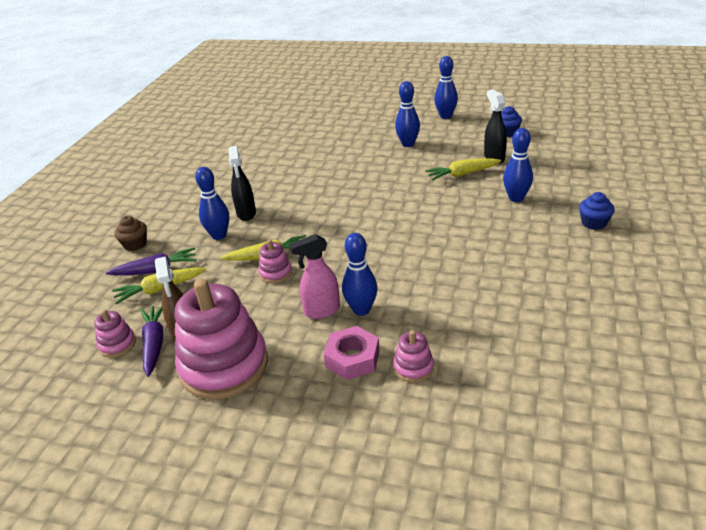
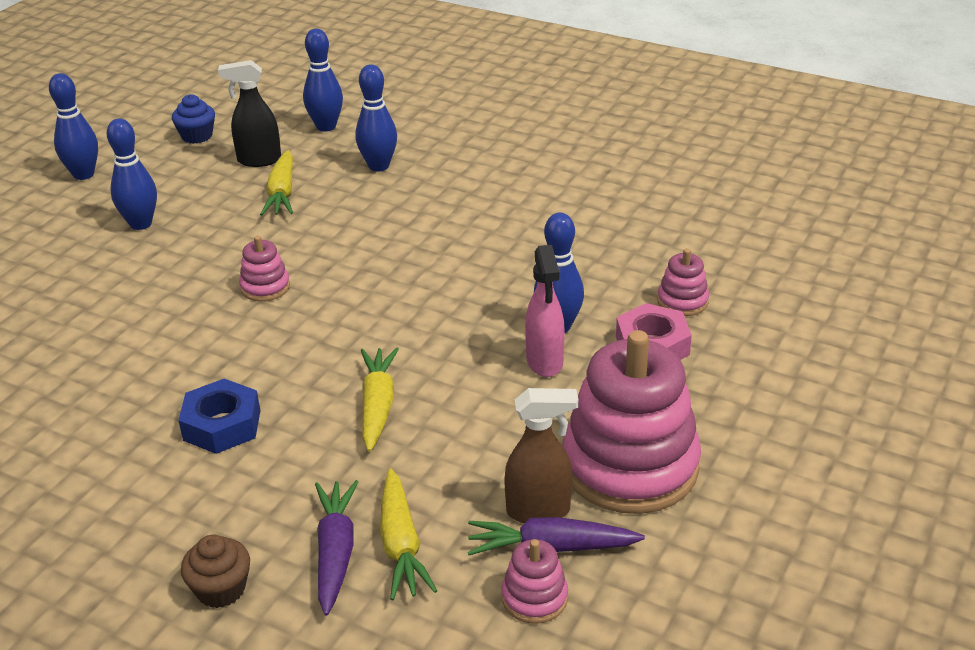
camera: 80 degrees left, 0 degrees up
blue bowling pin [195,167,229,240] -> blue bowling pin moved to [303,29,343,132]
black spray bottle [228,146,256,221] -> blue nut [178,379,260,454]
pink stacking toy [258,239,292,283] -> pink stacking toy moved to [239,236,290,302]
blue cupcake [579,192,614,230] -> none

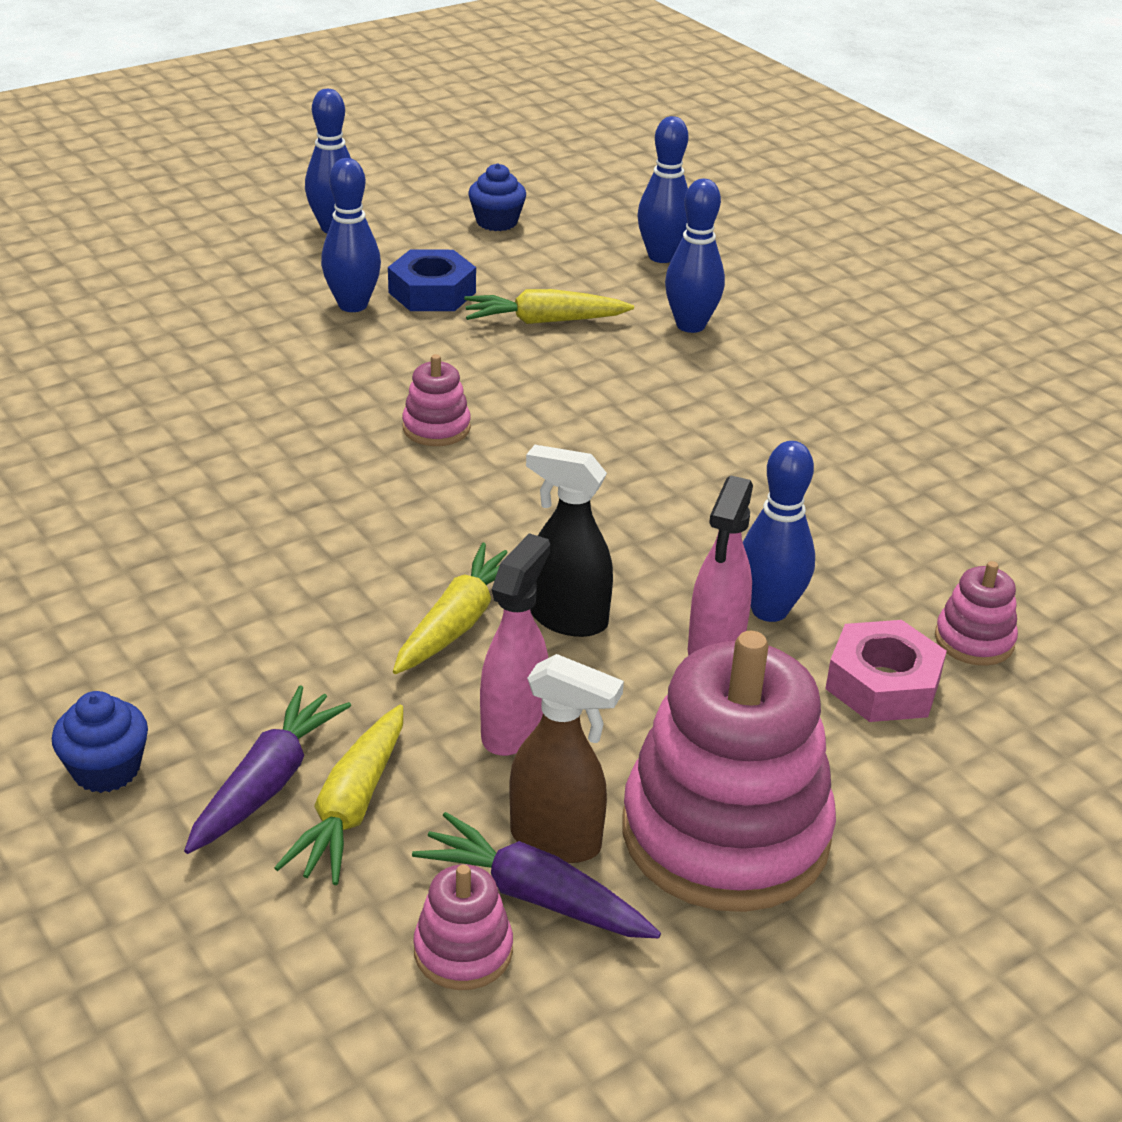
camera: 25 degrees right, 0 degrees up
blue nut [178,379,260,454] -> blue nut moved to [388,250,476,311]
brown cupcake [181,534,250,608] -> blue cupcake [52,691,148,793]
black spray bottle [218,60,281,167] -> black spray bottle moved to [526,445,613,637]
yellow carrot [260,150,293,216] -> yellow carrot turned 60 degrees clockwise [464,289,634,324]
none -> pink spray bottle [480,533,550,756]

